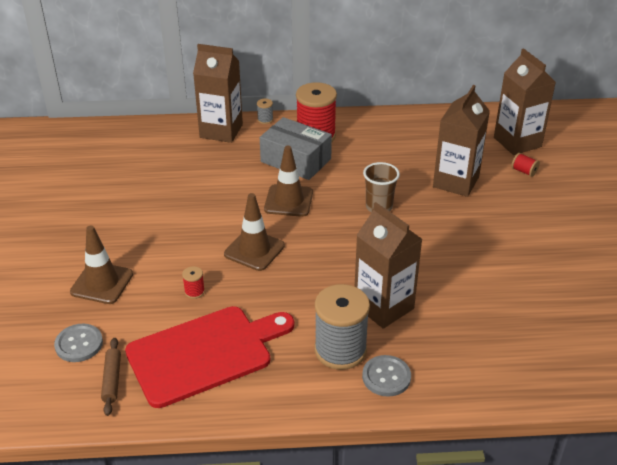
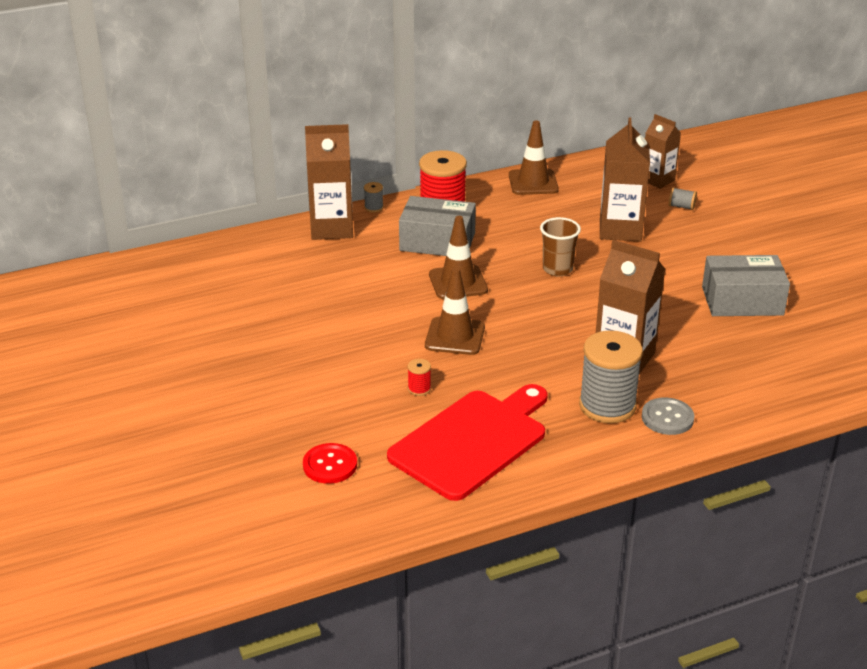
camera: 20 degrees left, 5 degrees down
grey button [54,324,103,362] -> red button [303,443,357,484]
brown traffic cone [70,225,133,304] -> brown traffic cone moved to [509,120,559,195]
brown rolling pin [101,338,121,416] -> none
brown carton [494,48,556,155] -> brown carton [645,114,681,189], size x0.64
red spool [511,153,540,177] -> grey spool [669,187,697,210]
none -> grey box [702,255,790,316]

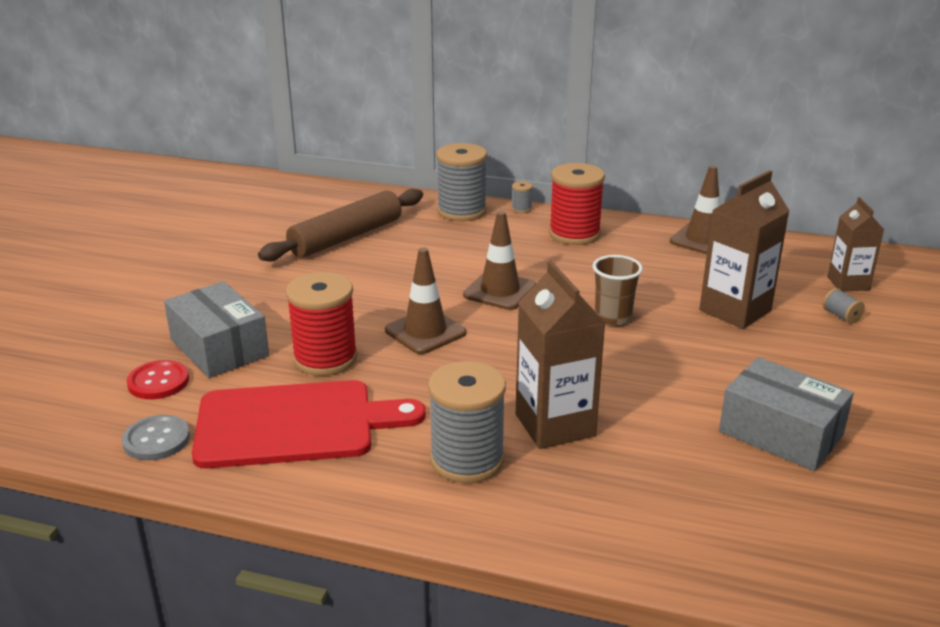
camera: 40 degrees right, 5 degrees down
brown carton [305,124,353,240] -> grey spool [436,143,487,221]
grey box [399,196,476,256] -> grey box moved to [164,281,269,378]
red spool [408,359,431,396] -> red spool [286,272,358,376], size x2.42
grey button [642,397,694,435] -> grey button moved to [122,415,190,460]
none -> brown rolling pin [258,189,423,262]

